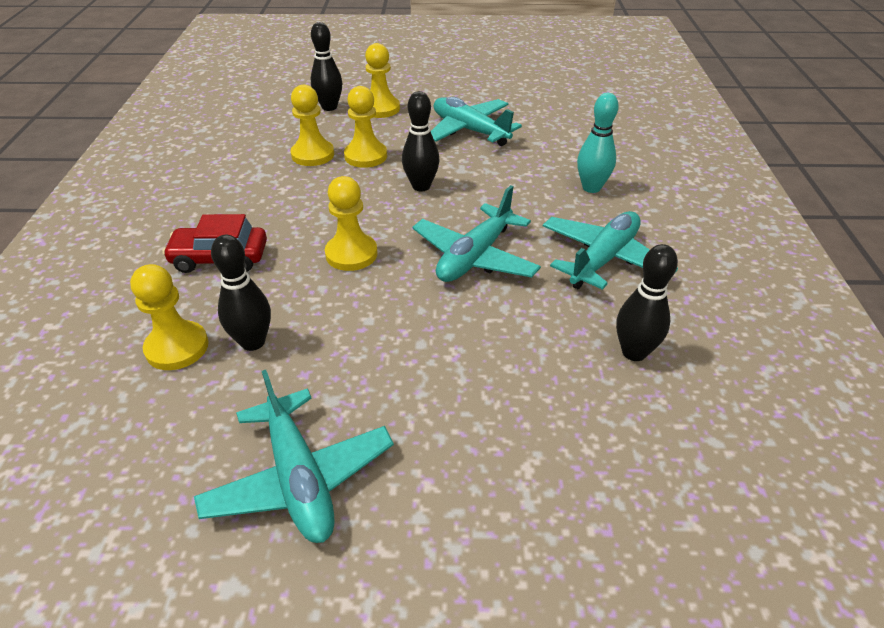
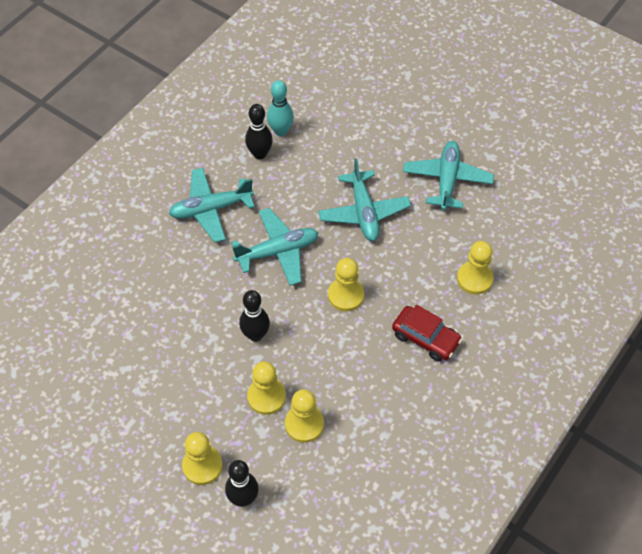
camera: 145 degrees left, 15 degrees up
black bowling pin [211,235,271,351] -> none
turquoise plane [431,97,522,146] -> turquoise plane moved to [318,158,411,241]
turquoise bowling pin [577,93,619,193] -> turquoise bowling pin moved to [267,80,294,136]

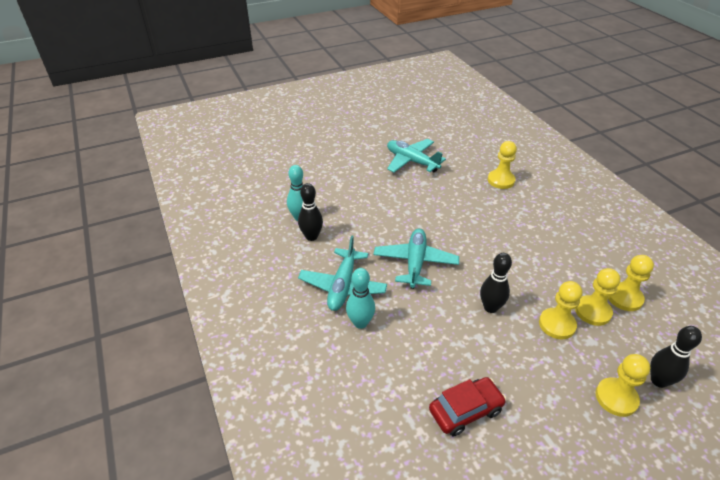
camera: 60 degrees left, 15 degrees down
turquoise plane [318,158,411,241] -> none
yellow pawn [328,258,364,312] -> yellow pawn moved to [608,255,654,311]
red car [392,305,462,362] -> red car moved to [429,377,506,437]
none -> turquoise bowling pin [346,268,375,329]

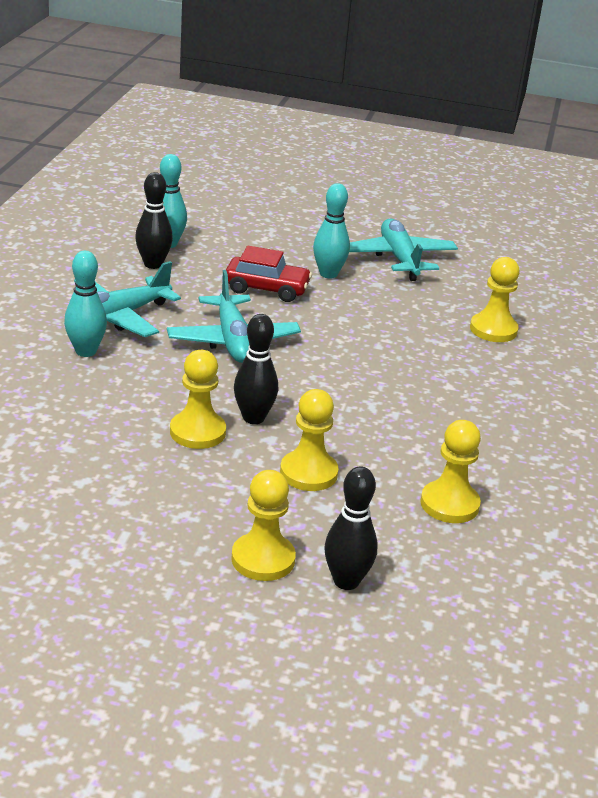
camera: 35 degrees right, 10 degrees down
turquoise plane [373,228,459,289] -> turquoise plane turned 120 degrees clockwise [167,270,301,363]
red car [429,377,506,437] -> red car moved to [226,246,312,302]
yellow pawn [575,268,620,326] -> yellow pawn moved to [170,350,226,449]
none -> turquoise bowling pin [313,183,350,279]

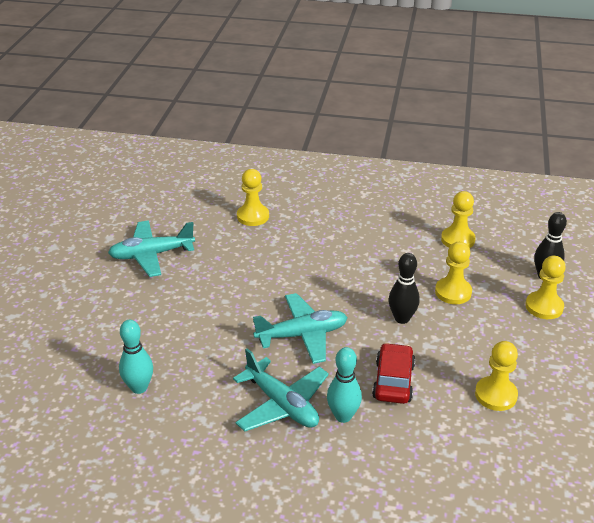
camera: 90 degrees left, 5 degrees up
black bowling pin [135,172,173,269] -> none
yellow pawn [170,350,226,449] -> yellow pawn moved to [475,341,518,411]
red car [226,246,312,302] -> red car moved to [372,343,415,404]
turquoise bowling pin [313,183,350,279] -> none

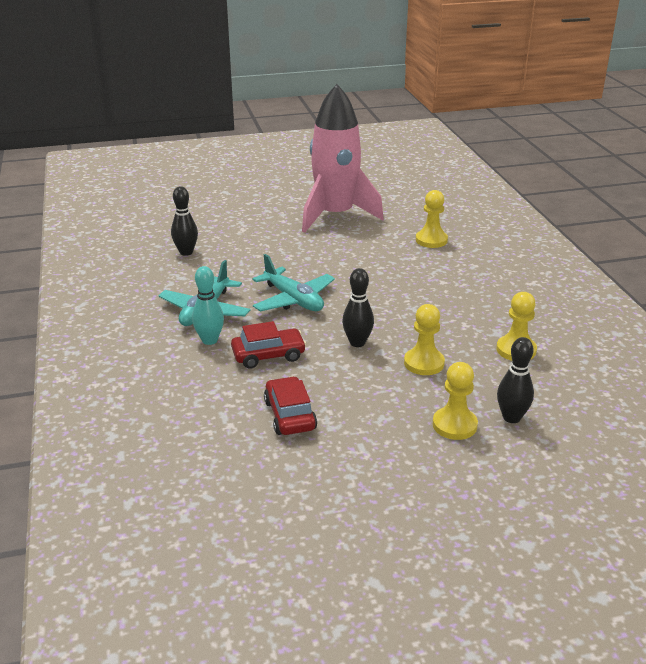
camera: 65 degrees right, 5 degrees down
turquoise plane [108,221,195,277] -> pink rocket [302,84,384,233]
turquoise bowling pin [119,320,153,394] -> black bowling pin [171,186,198,256]
yellow pawn [475,341,518,411] -> red car [264,376,317,435]

